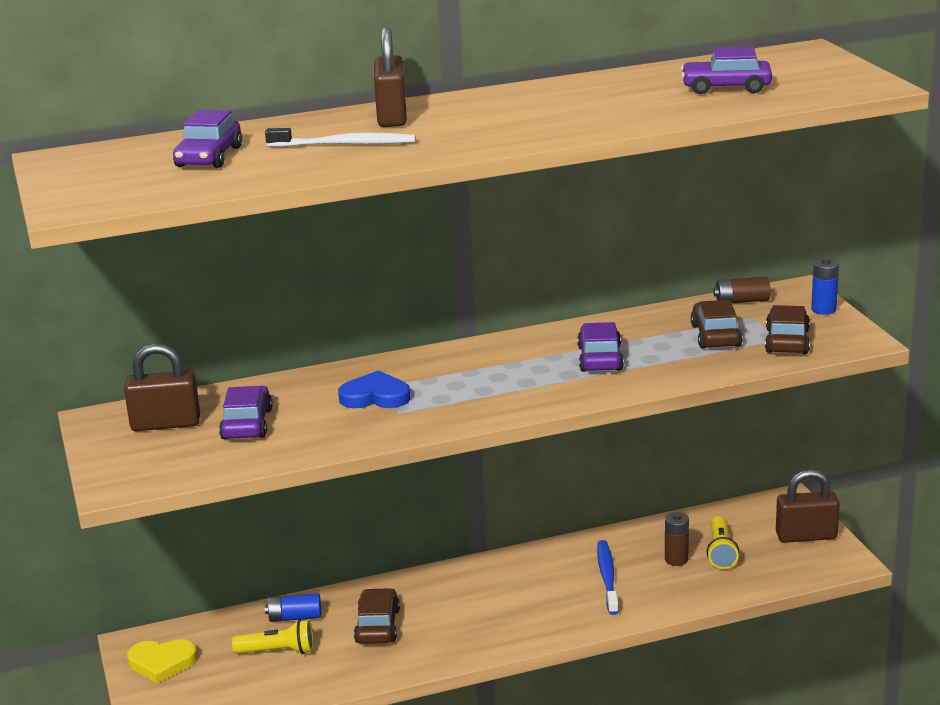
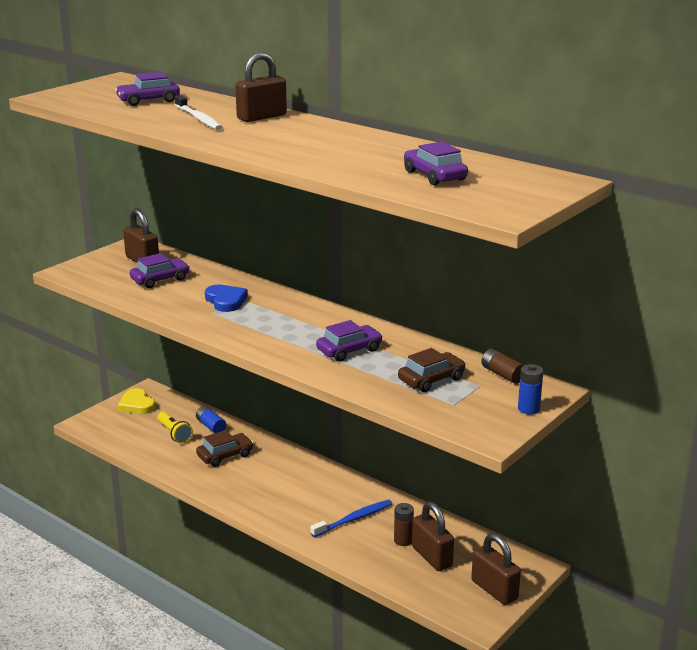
camera: 55 degrees right, 0 degrees up
yellow flashlight [706,516,739,569] -> brown padlock [412,502,454,571]
brown car [765,305,810,354] -> none

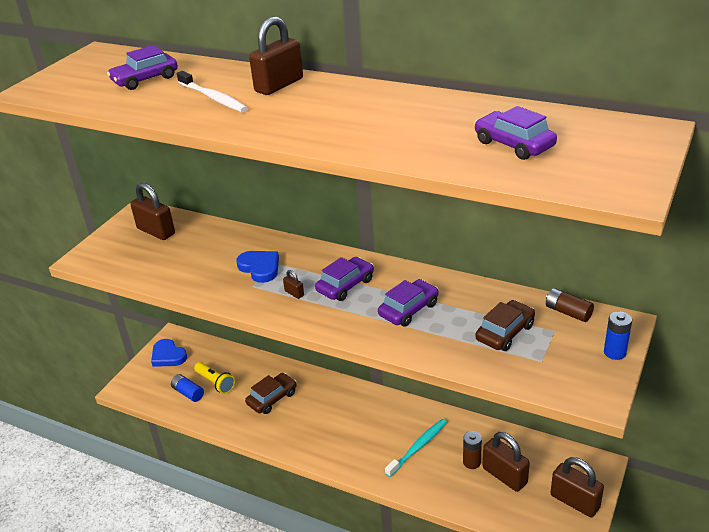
camera: 10 degrees left, 10 degrees up
yellow heart [118,388,156,414] -> blue heart [151,339,187,367]
purple car [130,253,190,288] -> purple car moved to [315,257,374,301]
blue battery [196,406,226,433] -> blue battery moved to [171,374,204,402]
blue toothbrush [310,500,392,537] -> turquoise toothbrush [385,419,447,477]
none -> brown padlock [283,270,304,299]

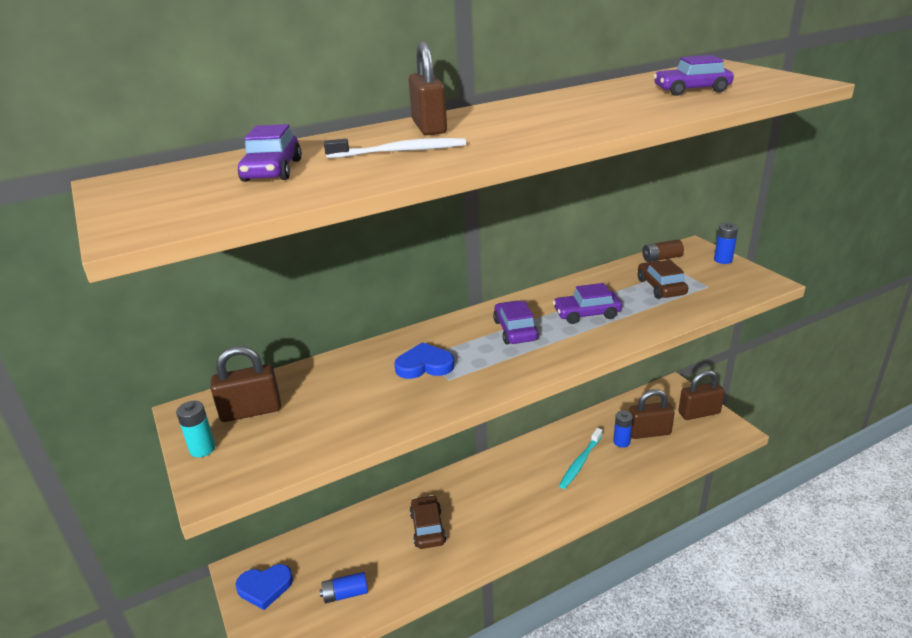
camera: 55 degrees left, 5 degrees down
yellow flashlight [194,362,235,394] -> none
brown padlock [283,270,304,299] -> none
purple car [378,279,439,327] -> purple car turned 90 degrees counterclockwise [553,283,622,324]
turquoise toothbrush [385,419,447,477] -> turquoise toothbrush turned 135 degrees counterclockwise [559,428,603,489]
brown battery [463,431,482,469] -> blue battery [613,410,633,448]
none -> turquoise battery [176,401,215,457]

